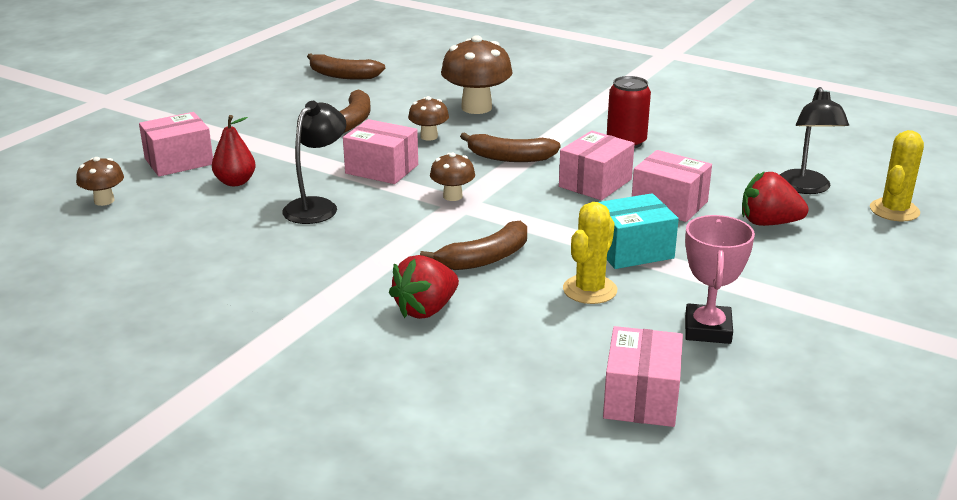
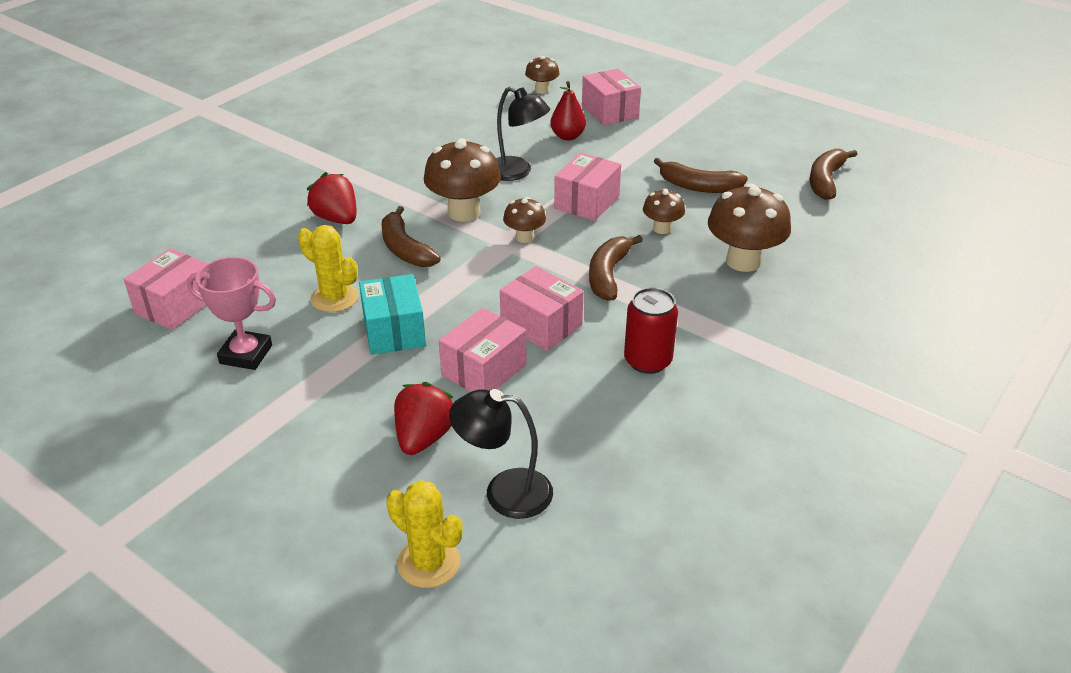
camera: 95 degrees right, 10 degrees up
pink box [603,326,683,427] -> pink box turned 75 degrees counterclockwise [123,248,208,330]
none -> brown mushroom [424,138,501,222]

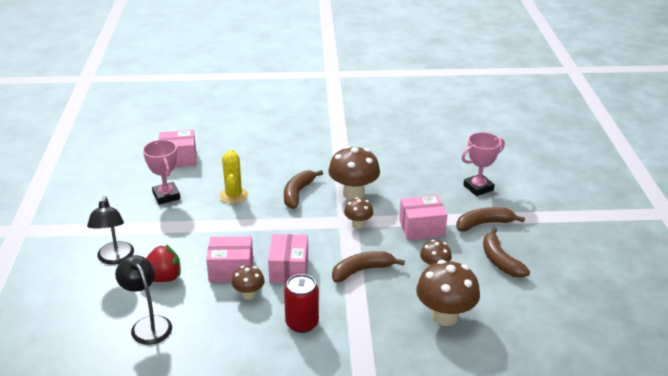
camera: 50 degrees right, 5 degrees down
red strawberry [307,172,356,224] -> none
turquoise box [359,274,426,355] -> none
yellow cactus [386,480,463,588] -> none
black lamp [496,87,550,181] -> black lamp moved to [87,196,134,265]
brown mushroom [525,56,560,94] -> brown mushroom moved to [232,266,265,300]
red pear [550,81,586,141] -> pink trophy [461,132,505,196]
pink box [582,69,641,126] -> none
brown banana [810,149,857,200] -> brown banana moved to [456,207,525,232]

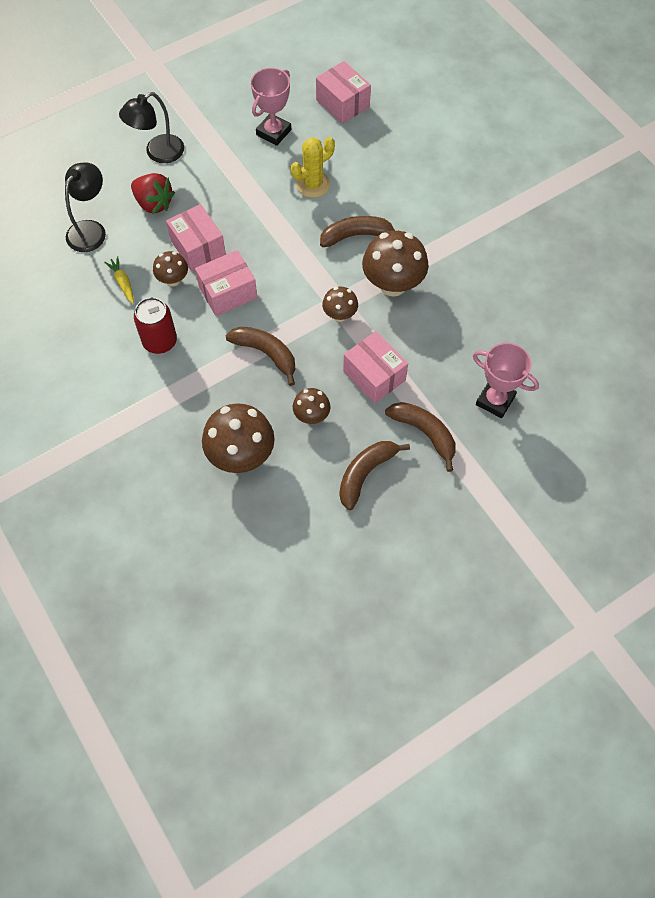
camera: 60 degrees right, 30 degrees up
none -> yellow carrot [104,256,134,304]

